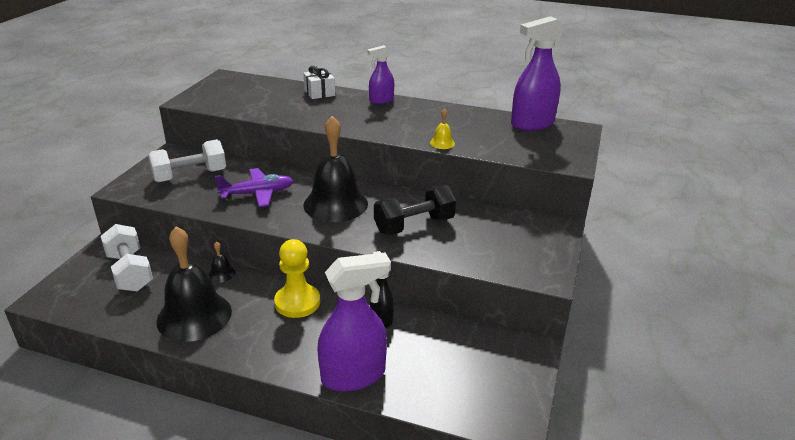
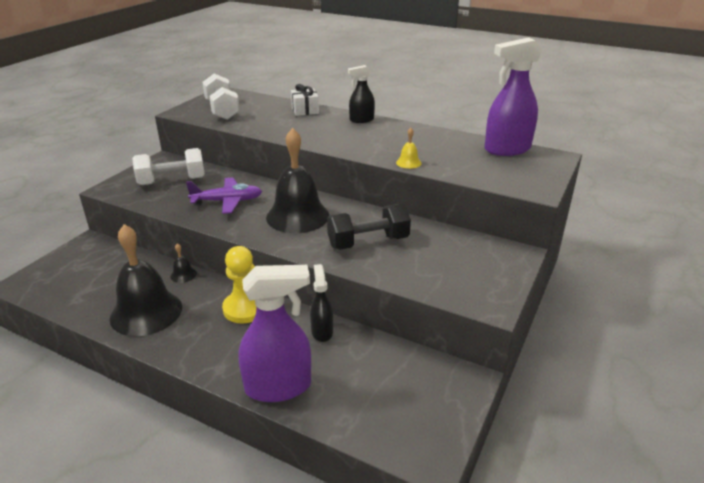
camera: 10 degrees right, 0 degrees up
white dumbbell [100,224,153,292] -> white dumbbell moved to [203,73,240,120]
purple spray bottle [367,45,394,104] -> black spray bottle [348,65,375,123]

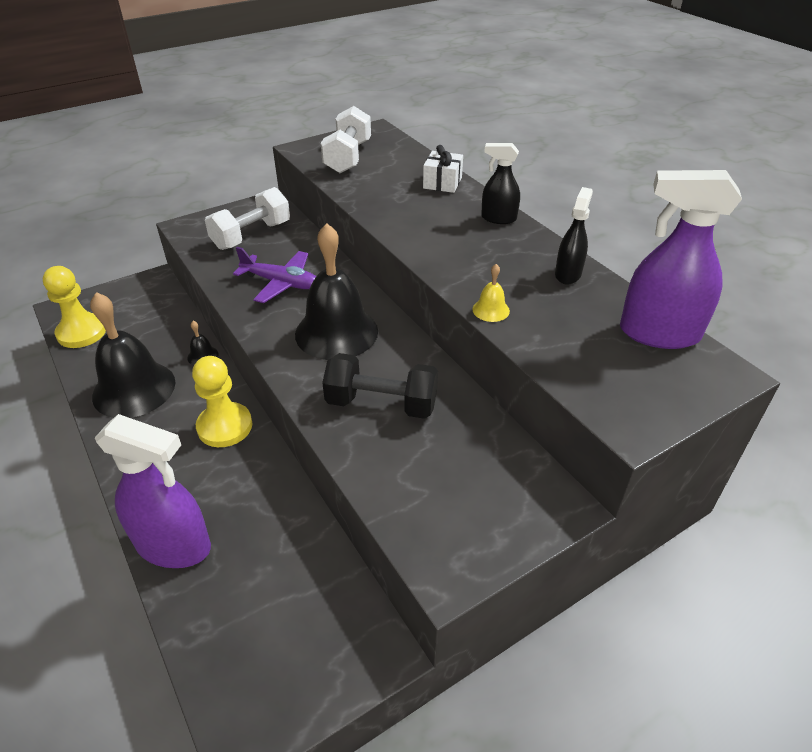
camera: 30 degrees right, 10 degrees up
white dumbbell [132,148,205,185] -> white dumbbell turned 60 degrees counterclockwise [205,187,290,250]
black spray bottle [310,264,333,342] -> black spray bottle moved to [555,187,593,285]
none -> yellow pawn [43,266,106,348]

